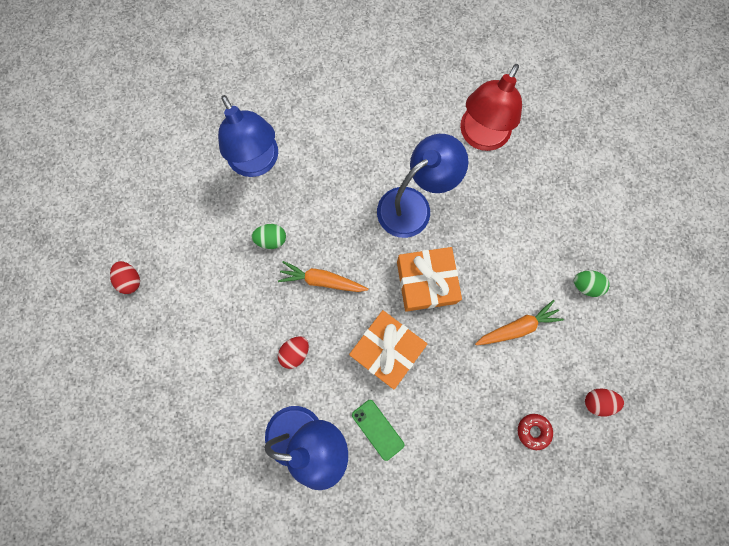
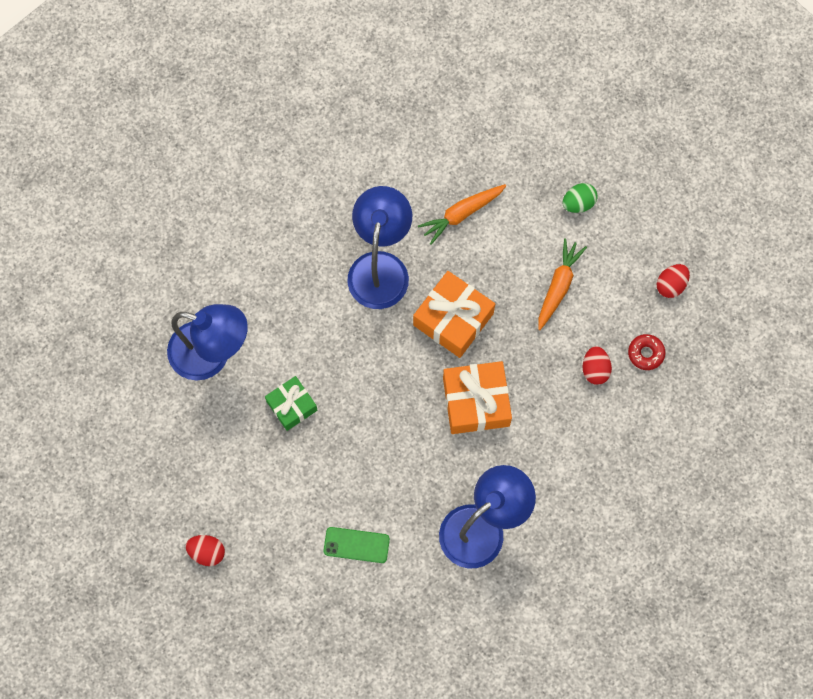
camera: 45 degrees left, 5 degrees down
green egg [252,224,286,249] -> green gift [265,376,317,431]
orange carrot [278,261,368,292] -> orange carrot moved to [418,184,506,245]
red egg [278,336,309,369] -> red egg moved to [583,346,612,385]
green phone [352,400,404,461] -> green phone moved to [324,527,390,563]
red lamp [460,64,522,151] -> none

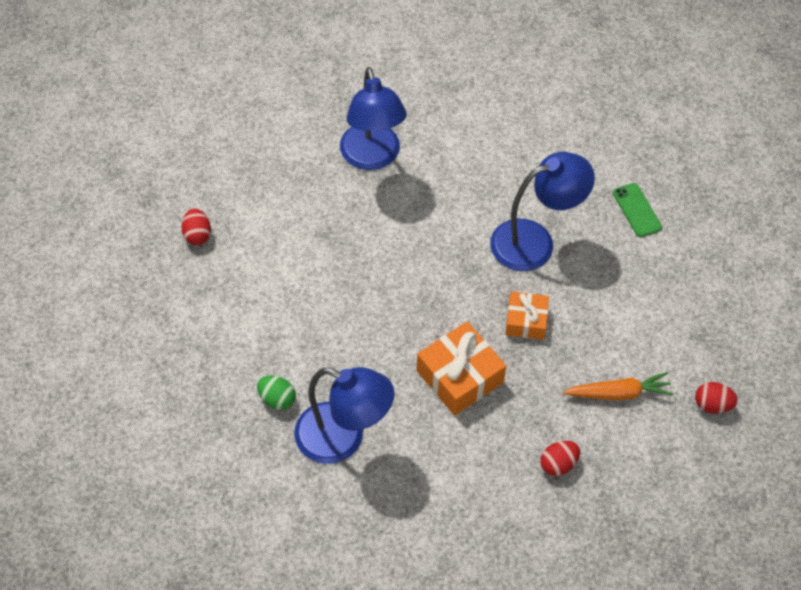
camera: 60 degrees right, 15 degrees down
green gift [265,376,317,431] -> none
green phone [324,527,390,563] -> green phone moved to [613,183,662,237]
orange gift [413,271,495,358] -> orange gift [505,291,549,340], size x0.63
orange carrot [418,184,506,245] -> none
green egg [563,183,598,213] -> green egg moved to [257,376,296,410]
red donut [628,334,665,370] -> none
red egg [657,264,690,298] -> red egg moved to [695,382,738,413]

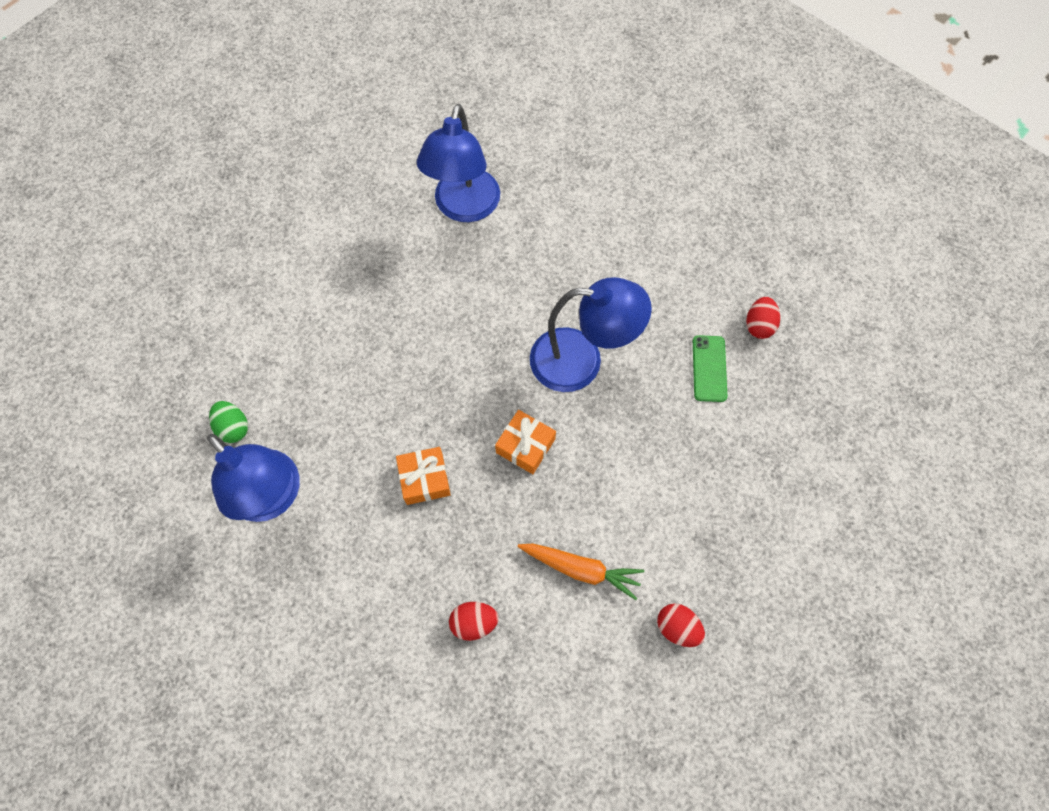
camera: 25 degrees right, 10 degrees up
red egg [181,209,211,245] -> red egg moved to [746,297,780,339]
orange gift [416,321,506,416] -> orange gift [396,447,451,505], size x0.63

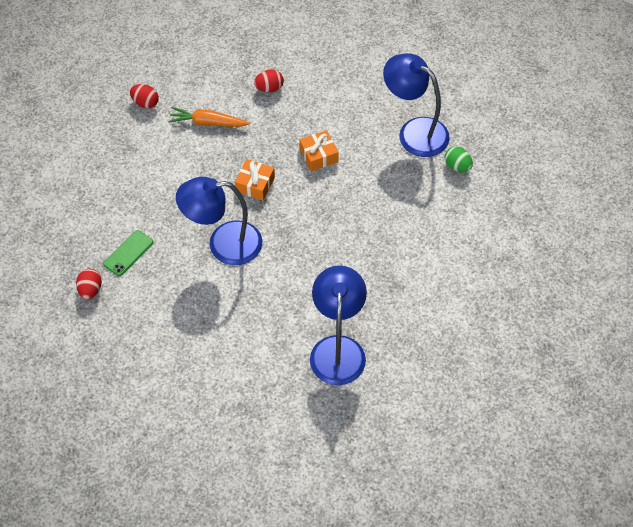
camera: 170 degrees right, 10 degrees down
green phone [693,335,727,402] -> green phone turned 45 degrees clockwise [103,230,153,276]

